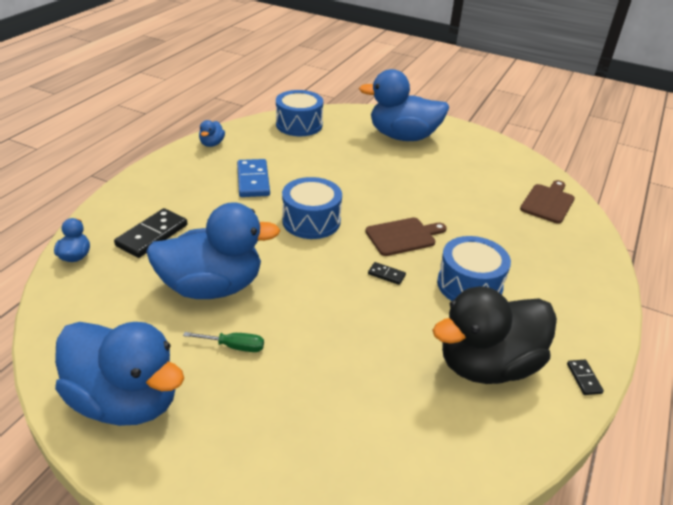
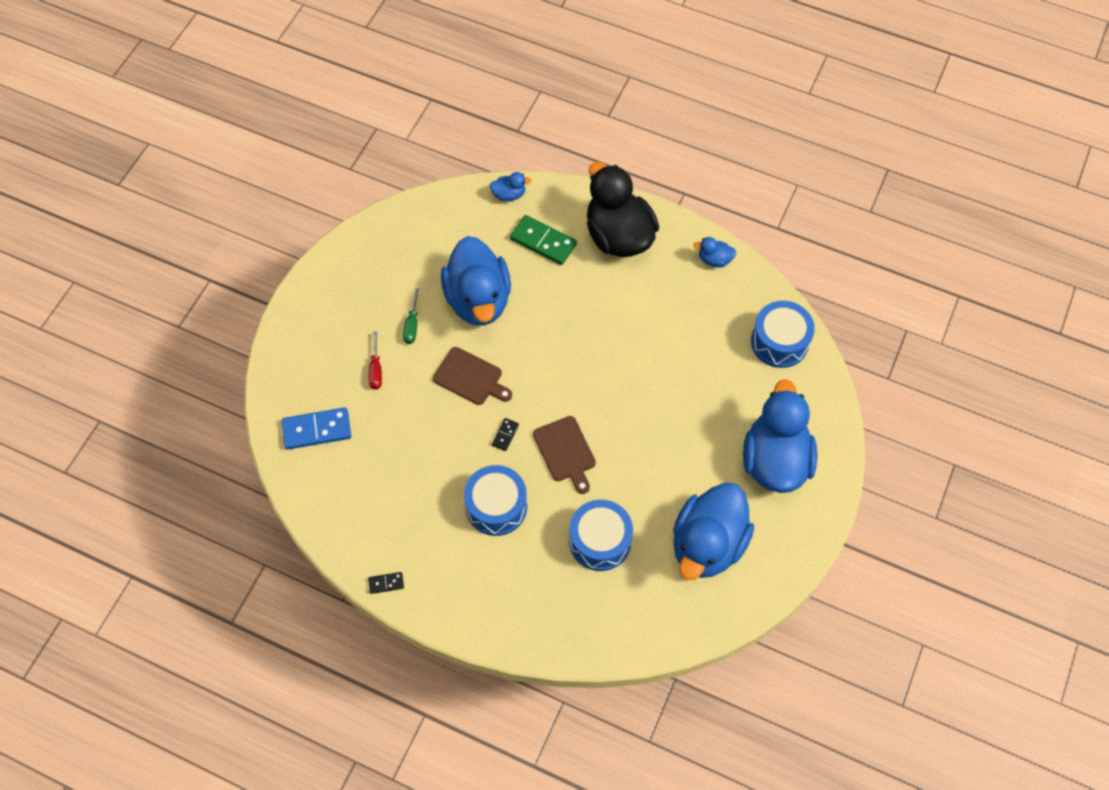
camera: 90 degrees right, 25 degrees up
blue duck [55,322,184,426] -> blue duck moved to [673,483,754,580]
black domino [114,208,188,258] -> green domino [510,215,577,265]
blue domino [237,159,270,197] -> blue domino moved to [282,407,351,450]
blue drum [282,177,342,239] -> blue drum moved to [569,499,633,571]
black duck [432,286,557,384] -> black duck moved to [587,162,659,257]
brown cutting board [520,180,575,224] -> brown cutting board moved to [433,347,512,405]
none -> red screwdriver [369,332,382,390]

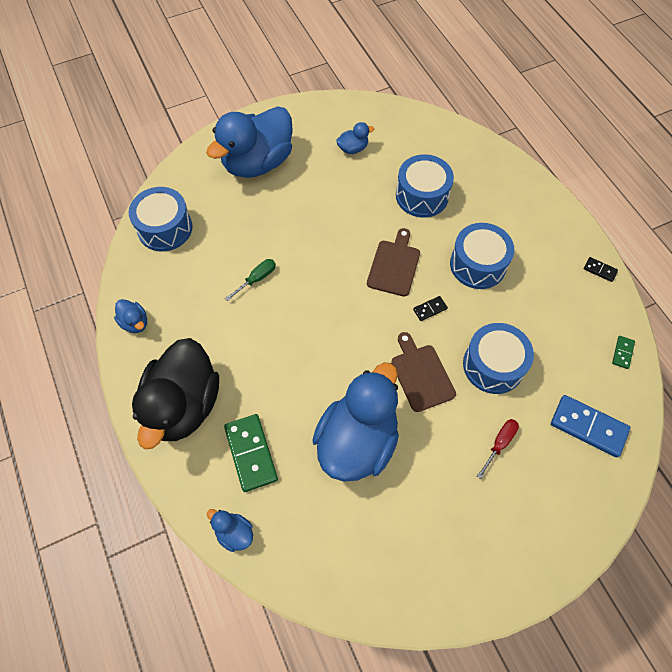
camera: 140 degrees left, 0 degrees up
green screwdriver [403,288,419,344] -> green screwdriver moved to [225,259,276,301]
blue duck [673,483,754,580] -> blue duck [336,122,374,154], size x0.41
none -> blue drum [463,323,534,394]
none -> green domino [612,336,635,369]

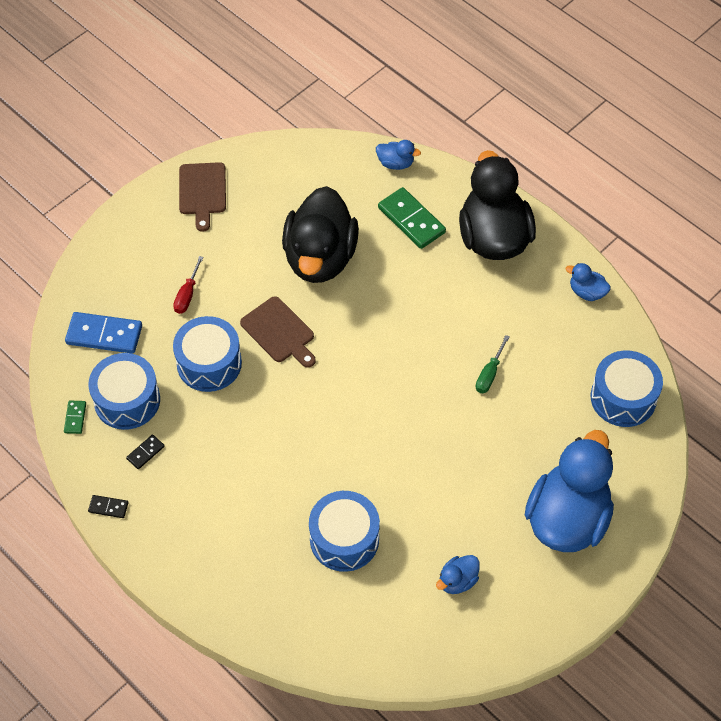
camera: 160 degrees right, 5 degrees down
blue duck [312,362,399,482] -> black duck [282,186,359,283]
brown cutting board [367,228,420,297] -> brown cutting board moved to [179,162,226,232]
black domino [413,296,448,321] -> black domino moved to [126,435,165,469]
blue drum [450,223,514,289] -> blue drum moved to [88,353,160,430]

